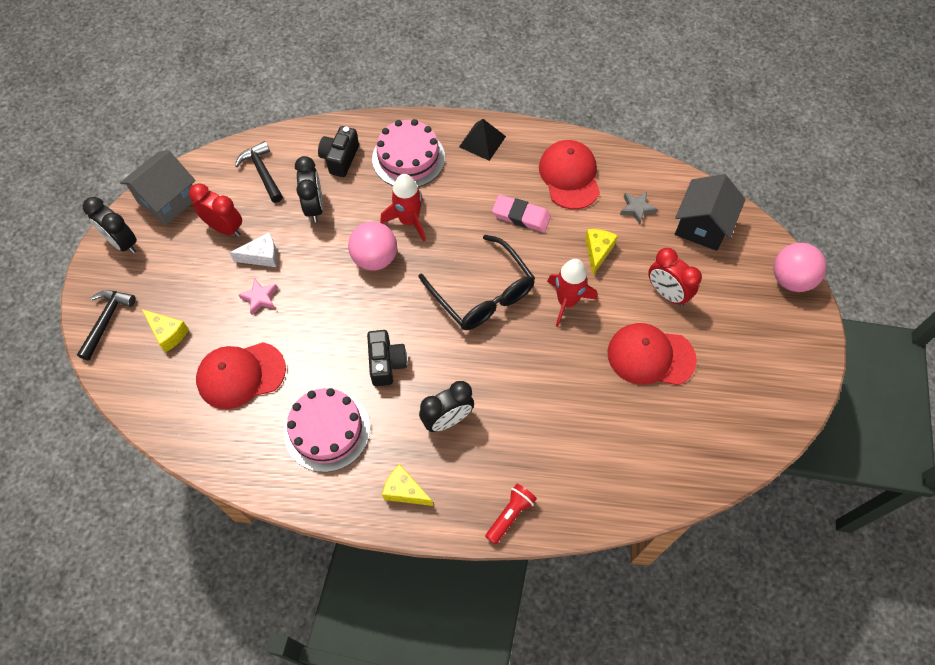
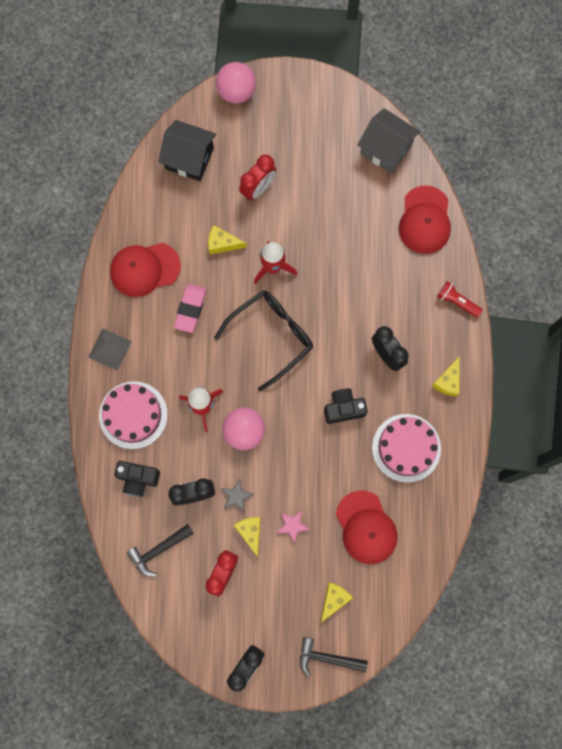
camera: 95 degrees left, 15 degrees up
grey house [120,150,196,225] -> grey house moved to [357,108,420,174]
white cheese [229,233,278,267] -> yellow cheese [234,517,260,557]
black pyramid [459,119,506,161] -> grey pyramid [88,328,132,370]
red cap [608,323,697,385] -> red cap moved to [399,186,451,254]
grey star [620,192,657,225] -> grey star moved to [221,479,254,513]

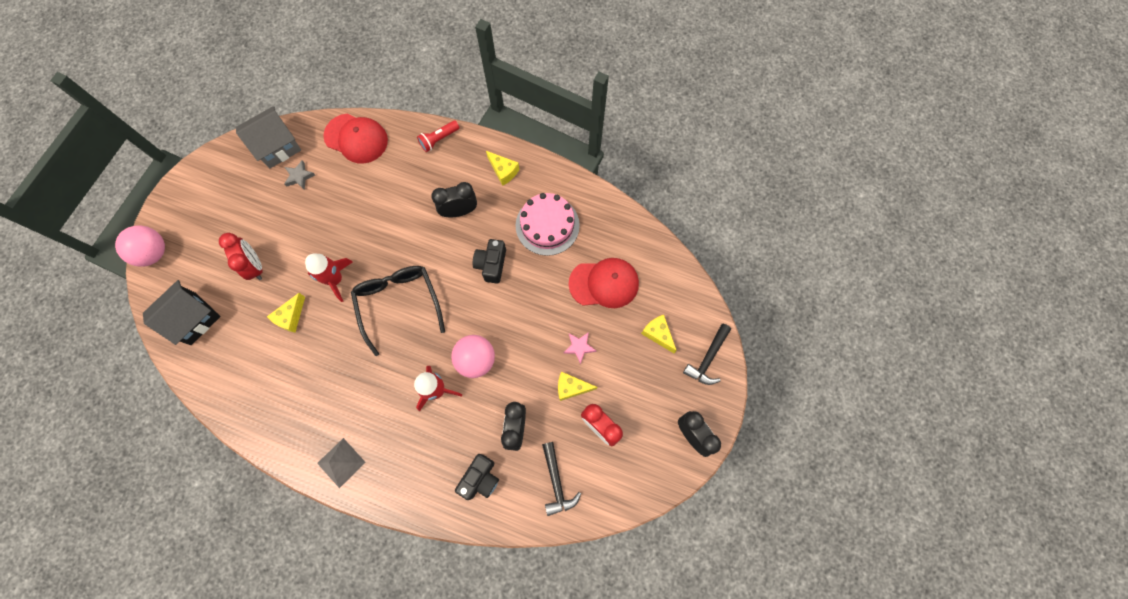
camera: 70 degrees left, 5 degrees down
pink cake [99,381,168,449] -> none
red cap [110,243,181,297] -> none
pink eraser [174,284,207,333] -> none
grey star [221,479,254,513] -> grey star moved to [284,160,315,190]

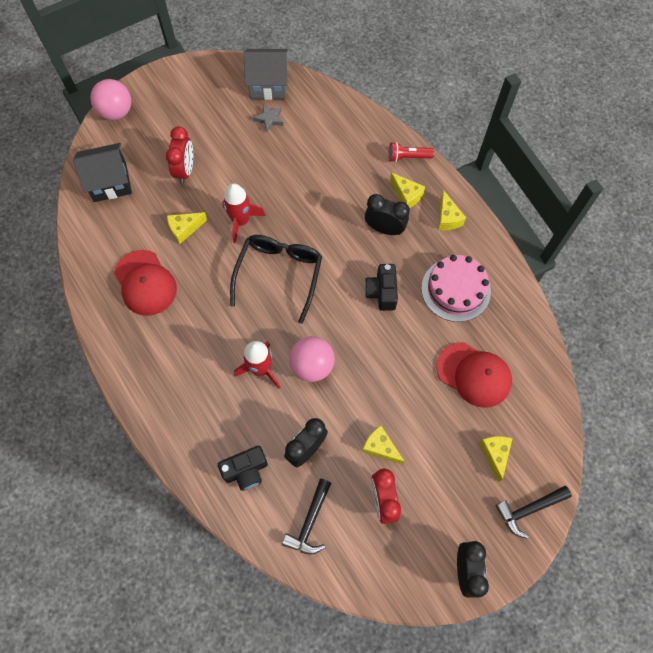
camera: 35 degrees right, 5 degrees down
grey pyramid [317,438,366,488] -> none
red cap [324,114,388,164] -> red cap moved to [114,250,177,316]
black camera [473,239,506,284] -> black camera turned 45 degrees counterclockwise [365,264,398,311]
pink star [563,332,596,364] -> none
none -> yellow cheese [390,173,425,208]

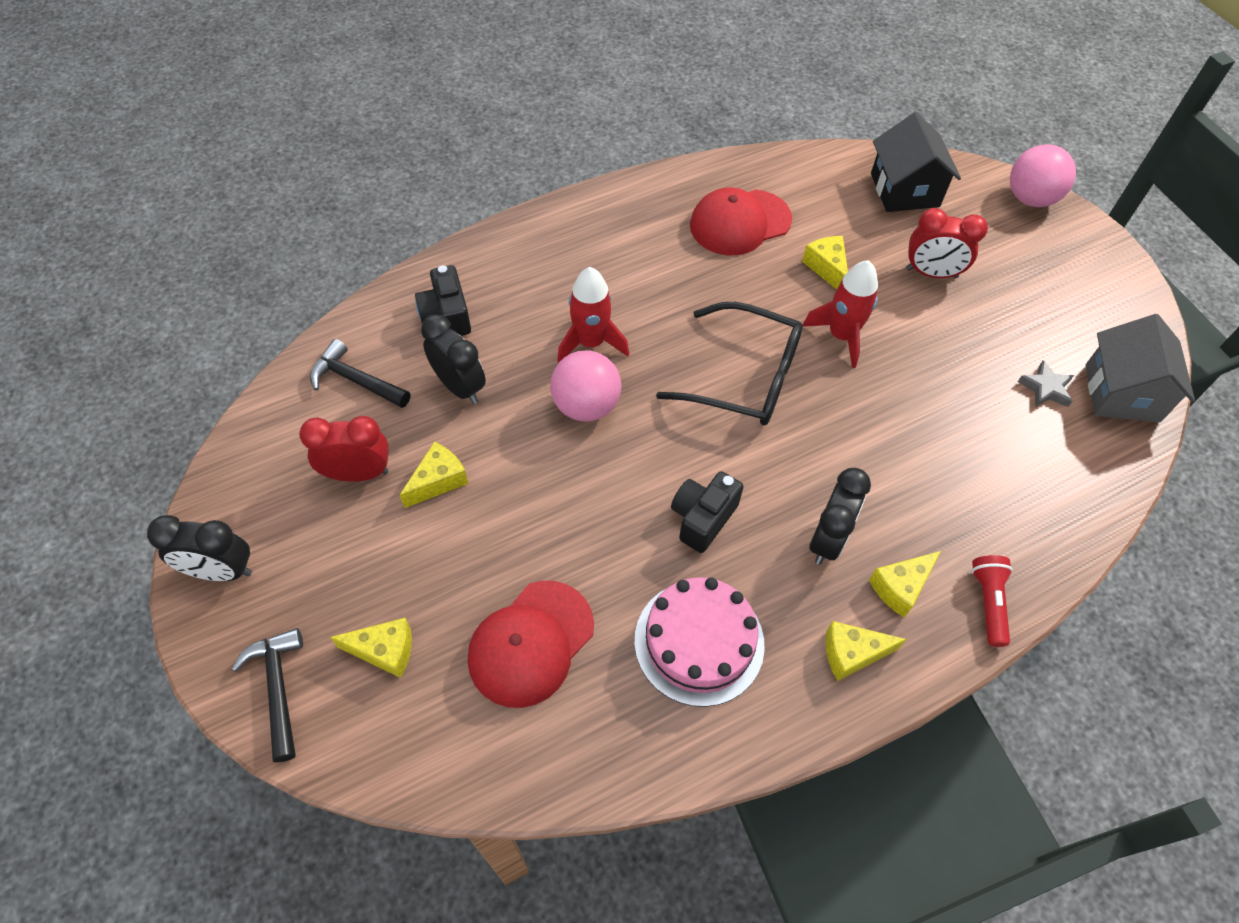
camera: 95 degrees right, 10 degrees down
black camera [365,264,398,311] -> black camera turned 60 degrees counterclockwise [671,471,744,553]

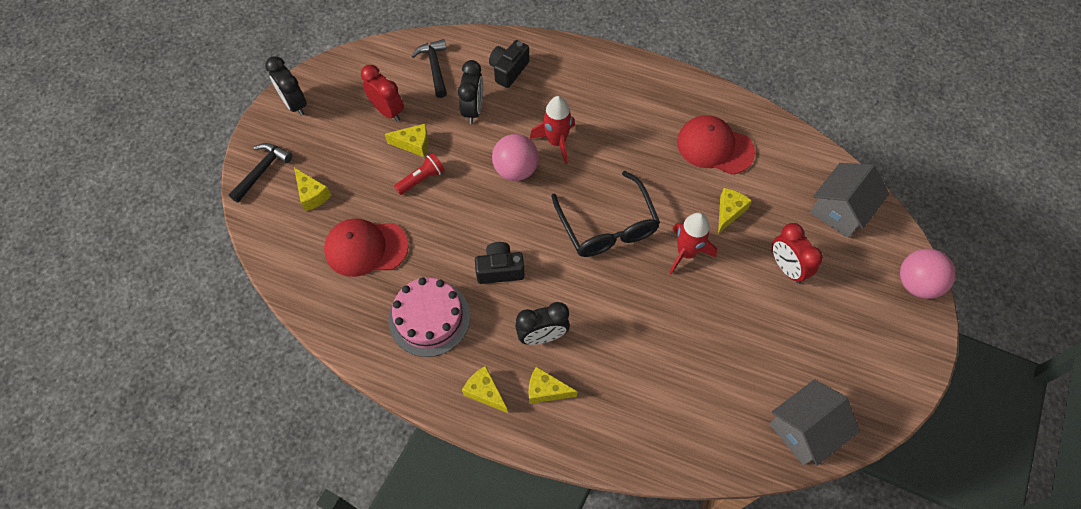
camera: 50 degrees right, 5 degrees up
black house [871,112,961,212] -> grey house [810,163,889,238]
red flashlight [971,555,1013,647] -> red flashlight moved to [394,153,445,195]
grey star [1018,360,1074,407] -> none

